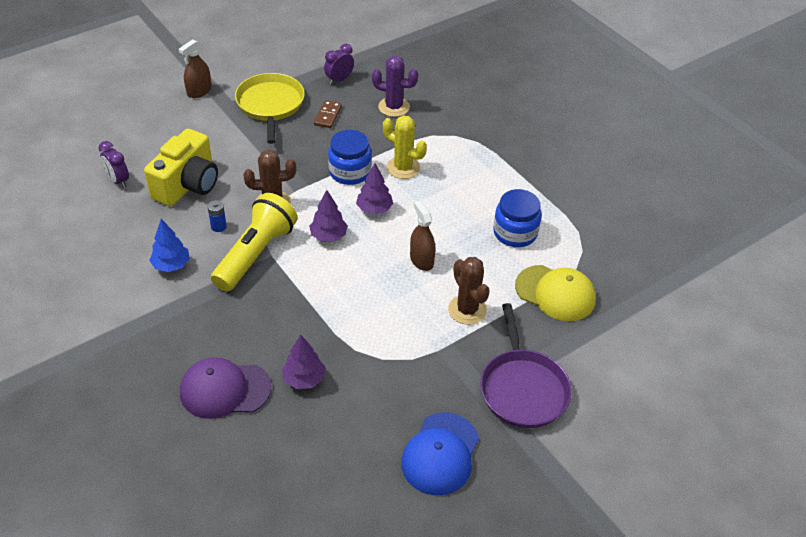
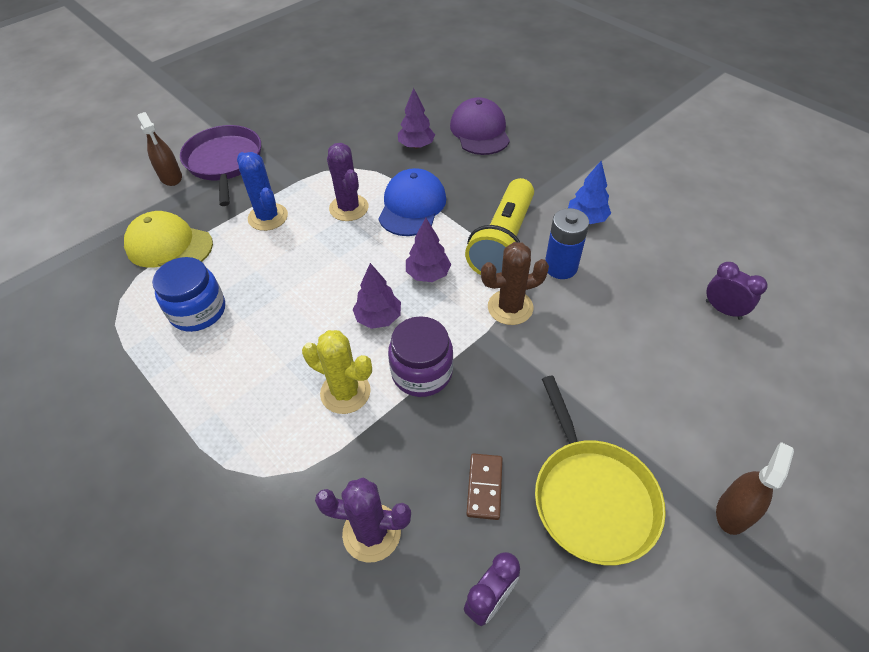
camera: 175 degrees right, 5 degrees up
yellow camera [144,128,218,206] -> none
purple cap [180,357,272,419] -> purple cap turned 90 degrees counterclockwise [450,97,510,155]
blue battery [207,200,227,232] -> blue battery [545,208,589,279], size x1.78
blue jar [328,130,372,185] -> purple jar [388,316,453,397]
blue cap [401,413,479,495] -> blue cap moved to [378,168,446,236]
brown spray bottle [410,201,436,271] -> brown spray bottle moved to [138,112,182,186]
brown cactus [448,257,490,325] -> blue cactus [237,152,288,231]
none -> purple cactus [327,143,369,221]

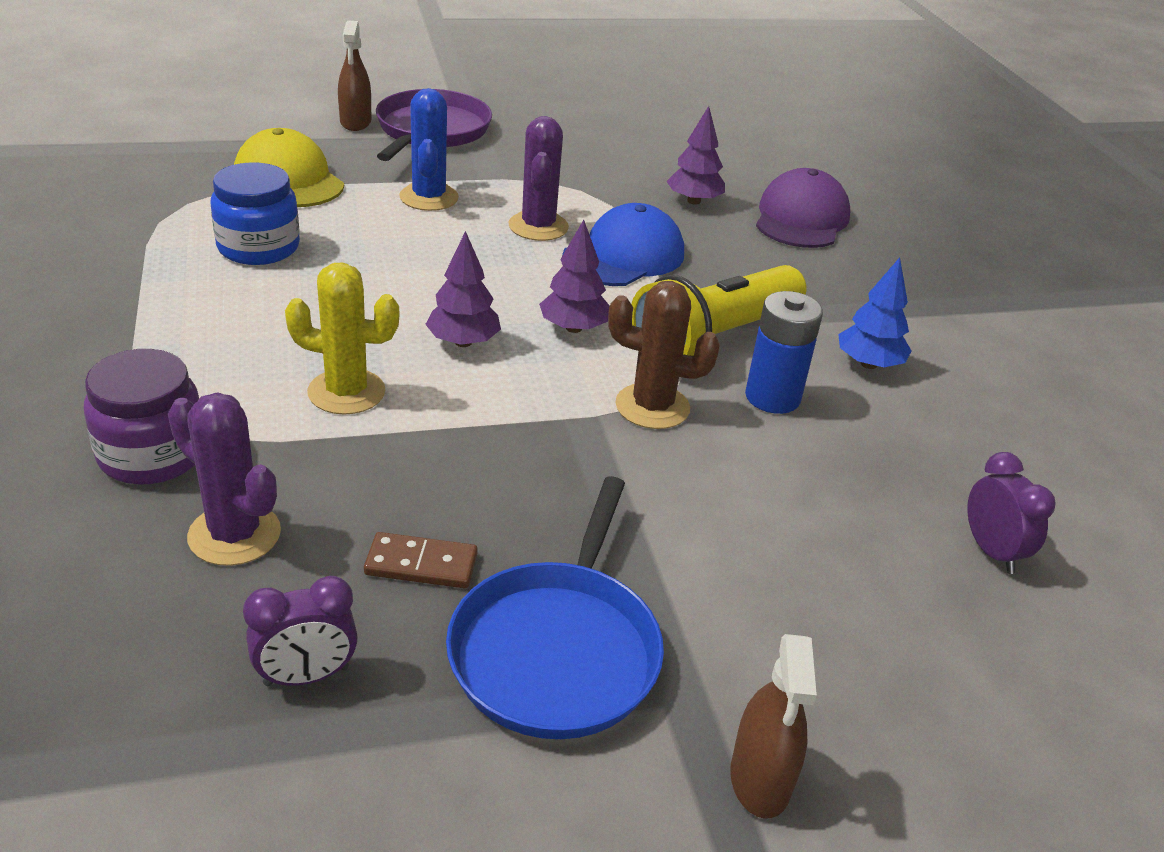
camera: 25 degrees right, 15 degrees down
yellow cactus [302,330,372,414] -> yellow cactus turned 45 degrees counterclockwise [285,262,399,415]
purple jar [388,316,453,397] -> purple jar moved to [84,349,199,485]
brown domino [466,453,503,520] -> brown domino turned 60 degrees clockwise [364,532,478,588]
yellow pan [535,376,666,565] -> blue pan [446,476,664,739]
brown spray bottle [716,442,794,535] -> brown spray bottle turned 120 degrees clockwise [730,634,817,819]

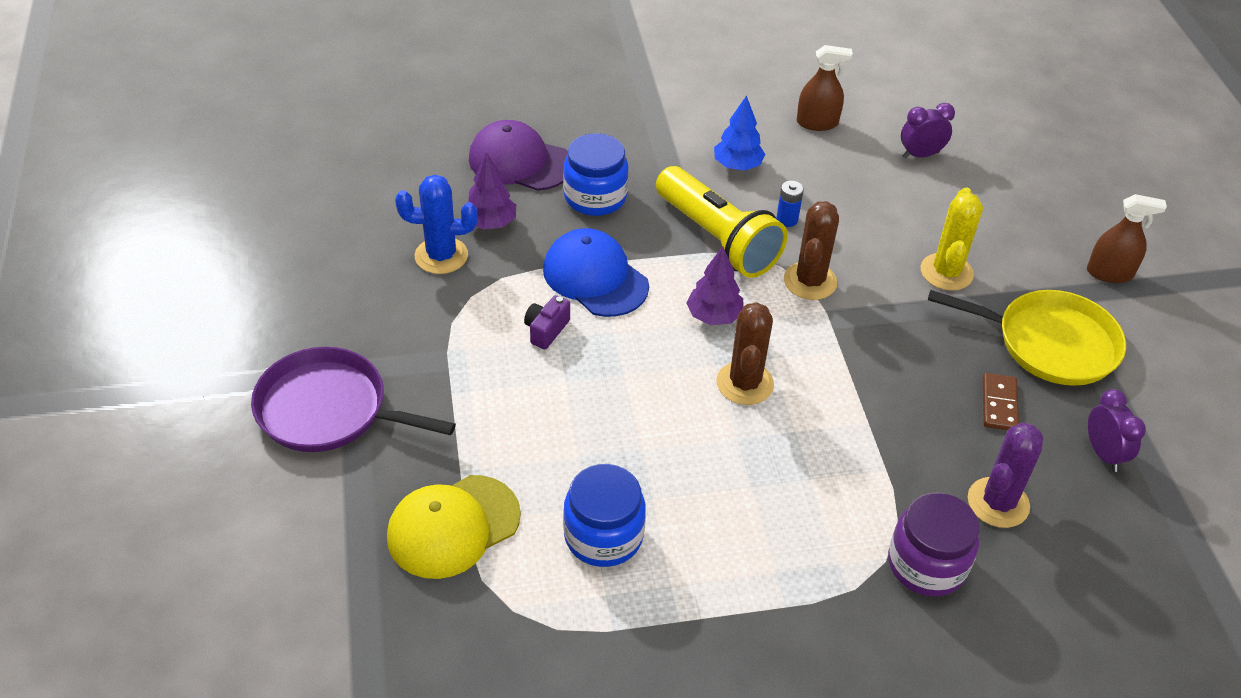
camera: 85 degrees left, 10 degrees up
yellow cactus [285,262,399,415] -> yellow cactus moved to [921,188,983,291]
brown spray bottle [338,20,371,131] -> brown spray bottle moved to [797,45,853,131]
blue cactus [399,88,459,211] -> blue cactus moved to [395,175,478,274]
purple tree [425,231,501,347] -> brown cactus [717,302,774,405]
blue pan [446,476,664,739] -> yellow pan [928,290,1126,386]
purple cactus [508,116,569,241] -> purple camera [524,295,570,349]
blue battery [745,291,823,414] -> blue battery [776,181,804,227], size x0.56
none -> blue jar [563,133,629,216]

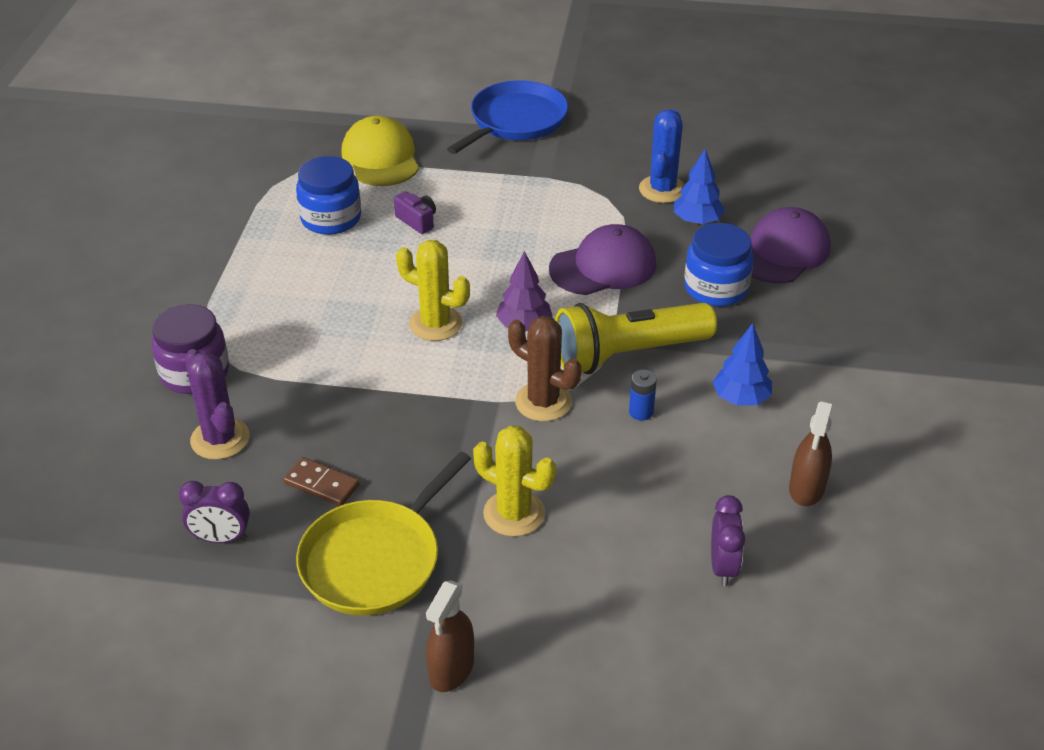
camera: 110 degrees right, 5 degrees down
purple pan [251,347,456,452] -> blue pan [447,80,568,154]
purple tree [467,152,516,229] -> blue tree [674,149,725,225]
purple camera [524,295,570,349] -> purple camera moved to [394,191,436,234]
blue cap [543,228,649,317] -> purple cap [549,224,656,295]
brown cactus [717,302,774,405] -> yellow cactus [396,240,470,341]

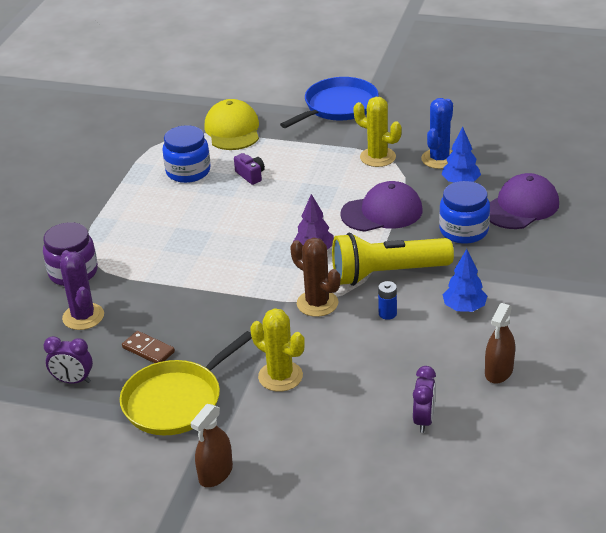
camera: 10 degrees right, 5 degrees down
yellow cactus [396,240,470,341] -> yellow cactus moved to [353,97,402,167]

